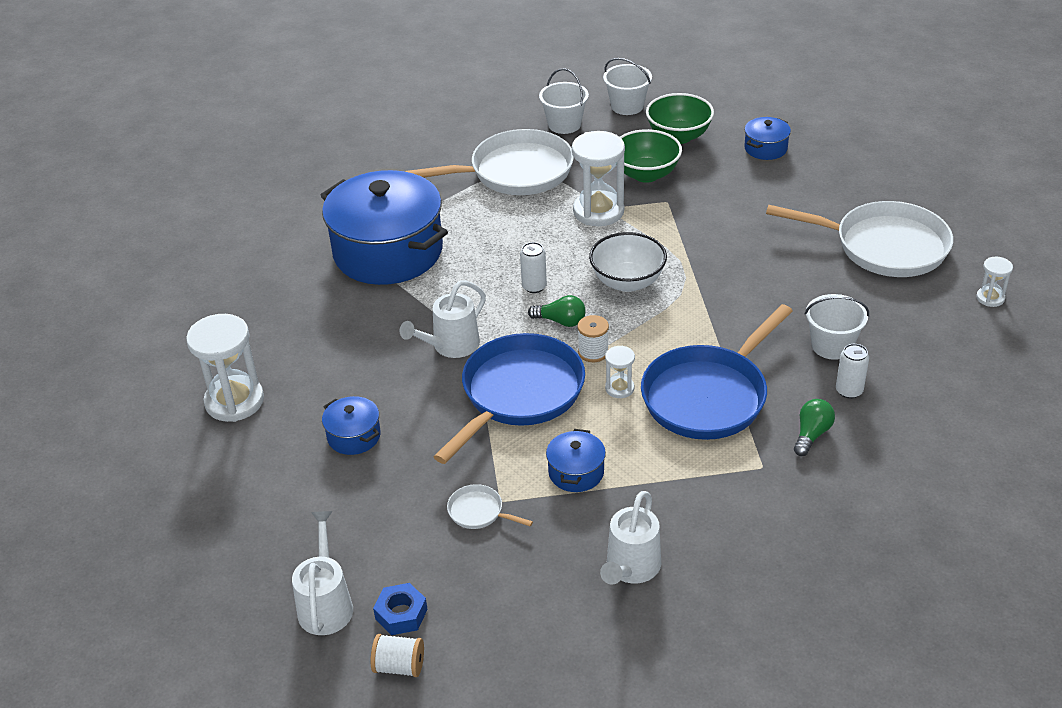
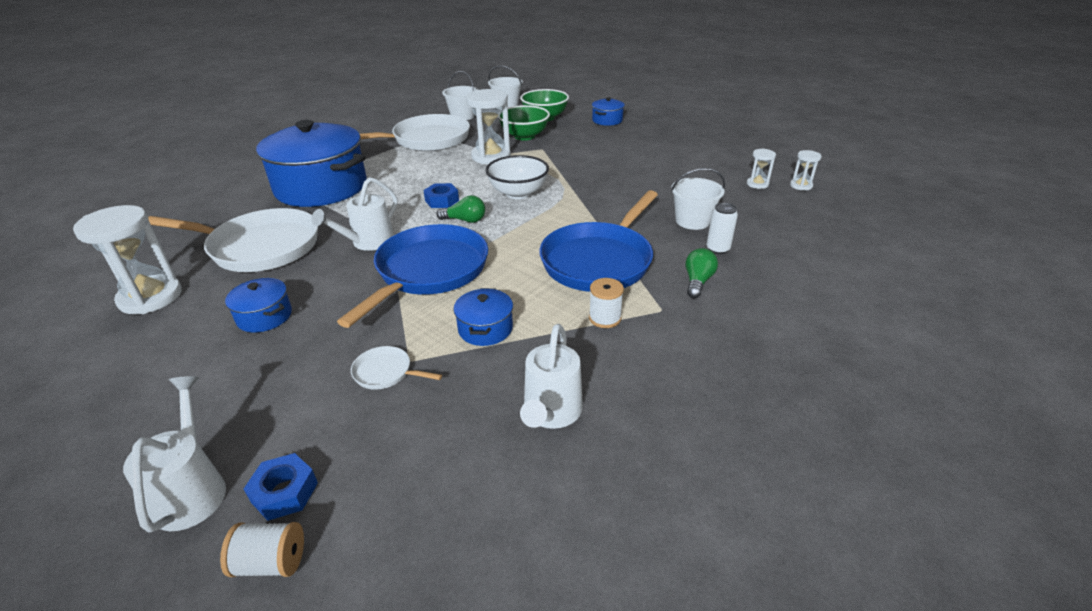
camera: 10 degrees left, 5 degrees down
white can [520,242,547,293] -> blue nut [423,183,459,208]
white spool [578,315,609,362] -> white spool moved to [589,278,624,328]
white hourglass [605,346,635,398] -> white hourglass moved to [747,149,776,189]
white pan [766,201,953,277] -> white pan moved to [148,208,318,272]

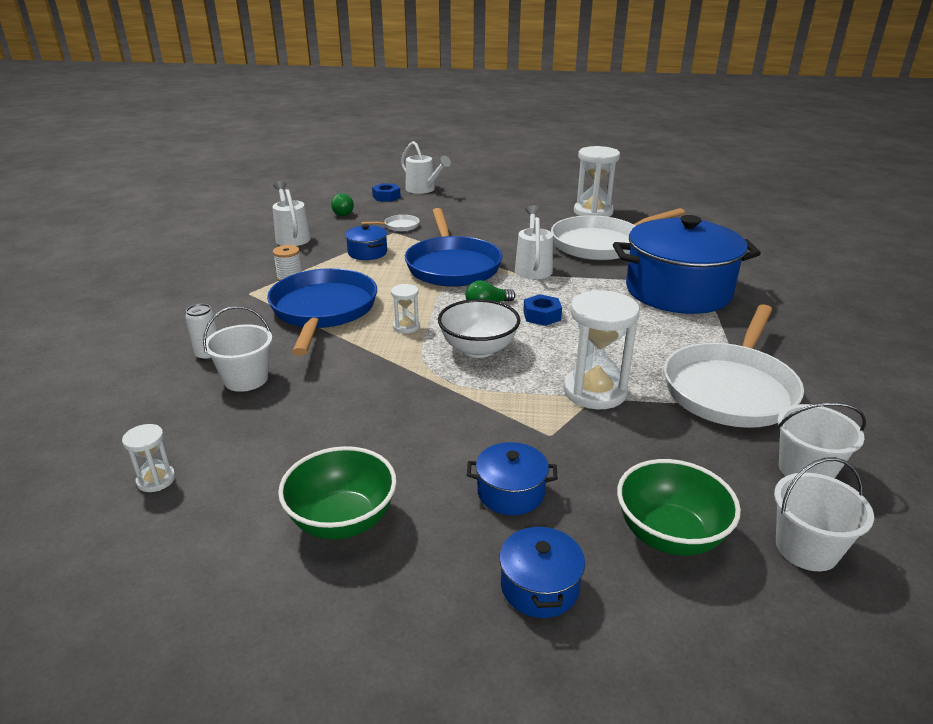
camera: 145 degrees right, 5 degrees down
white spool [220,522,304,577] -> none
blue pot [225,278,292,333] -> blue pot moved to [467,442,558,515]
green bowl [498,105,550,141] -> green bowl moved to [278,446,397,539]
green light bulb [685,248,718,298] -> green light bulb moved to [331,193,354,216]
white hourglass [790,150,822,191] -> white hourglass moved to [391,284,420,333]

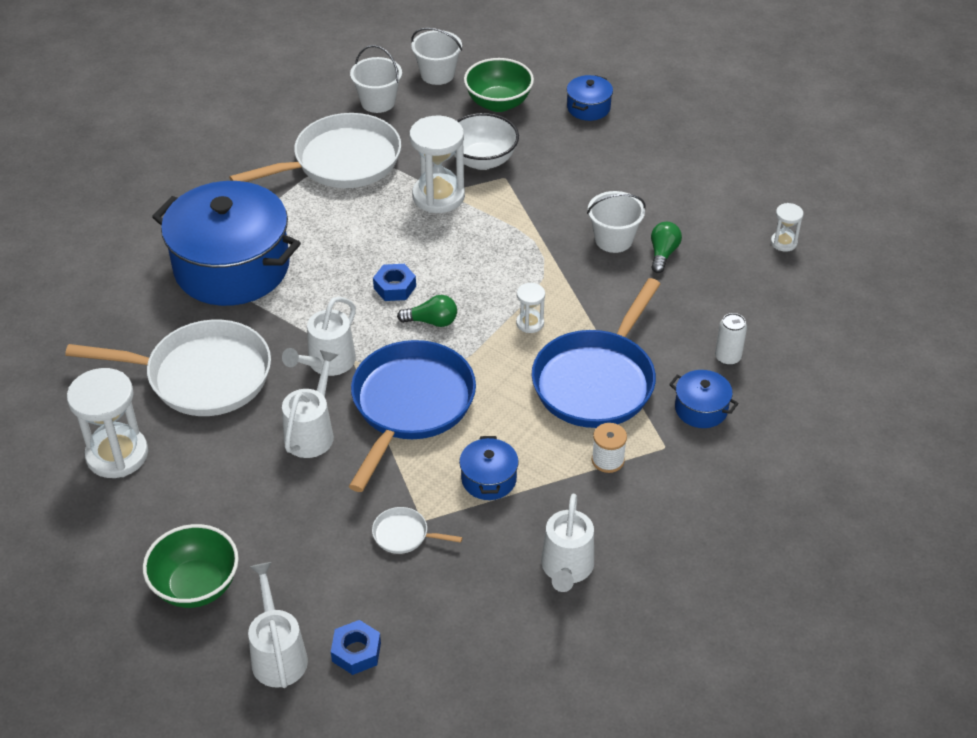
camera: 150 degrees left, 15 degrees up
white bucket [203,306,272,392] -> white bucket moved to [587,191,646,253]
green bowl [278,446,397,539] -> green bowl moved to [143,524,239,608]
green light bulb [331,193,354,216] -> green light bulb moved to [651,222,682,273]
white bowl [438,299,520,358] -> white bowl moved to [454,113,519,170]
blue pot [467,442,558,515] -> blue pot moved to [669,370,739,428]
none -> white watering can [282,350,338,458]

